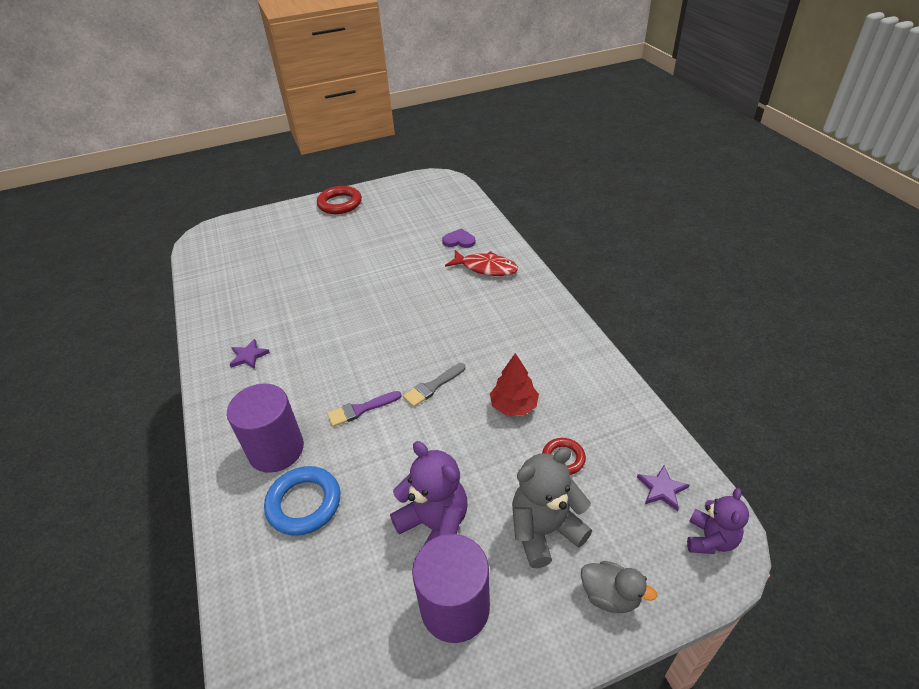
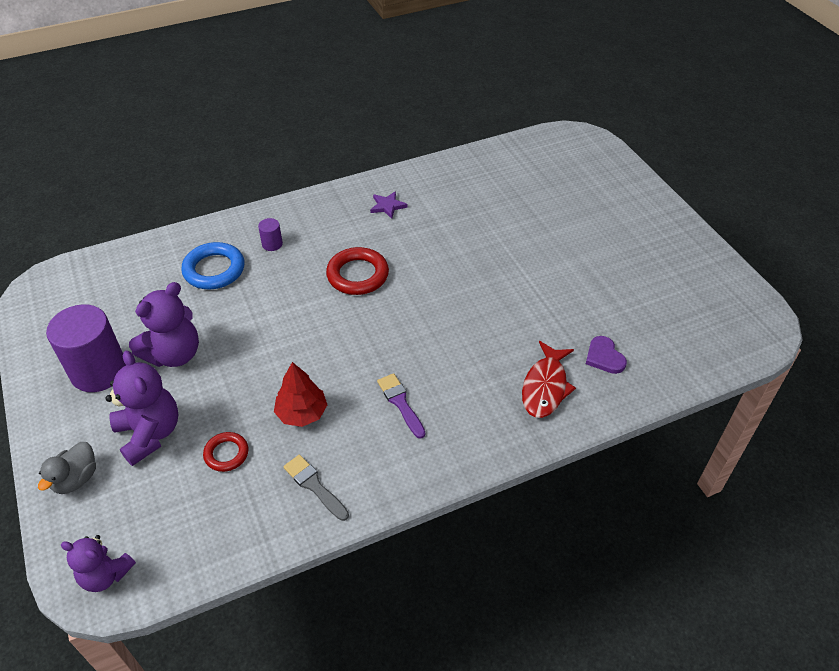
camera: 85 degrees right, 5 degrees up
purple cylinder [227,384,304,473] -> purple cylinder [258,218,283,251], size x0.43
red ring [317,186,362,214] -> red ring moved to [326,247,389,295]
purple brush [327,391,401,427] -> purple brush moved to [377,373,425,439]
grey brush [403,363,466,407] -> grey brush moved to [283,455,349,521]
purple heart [442,228,475,248] -> purple heart turned 150 degrees clockwise [586,336,627,374]
grey teddy bear [512,448,592,568] -> purple teddy bear [106,350,179,466]
purple star [637,465,689,511] -> none

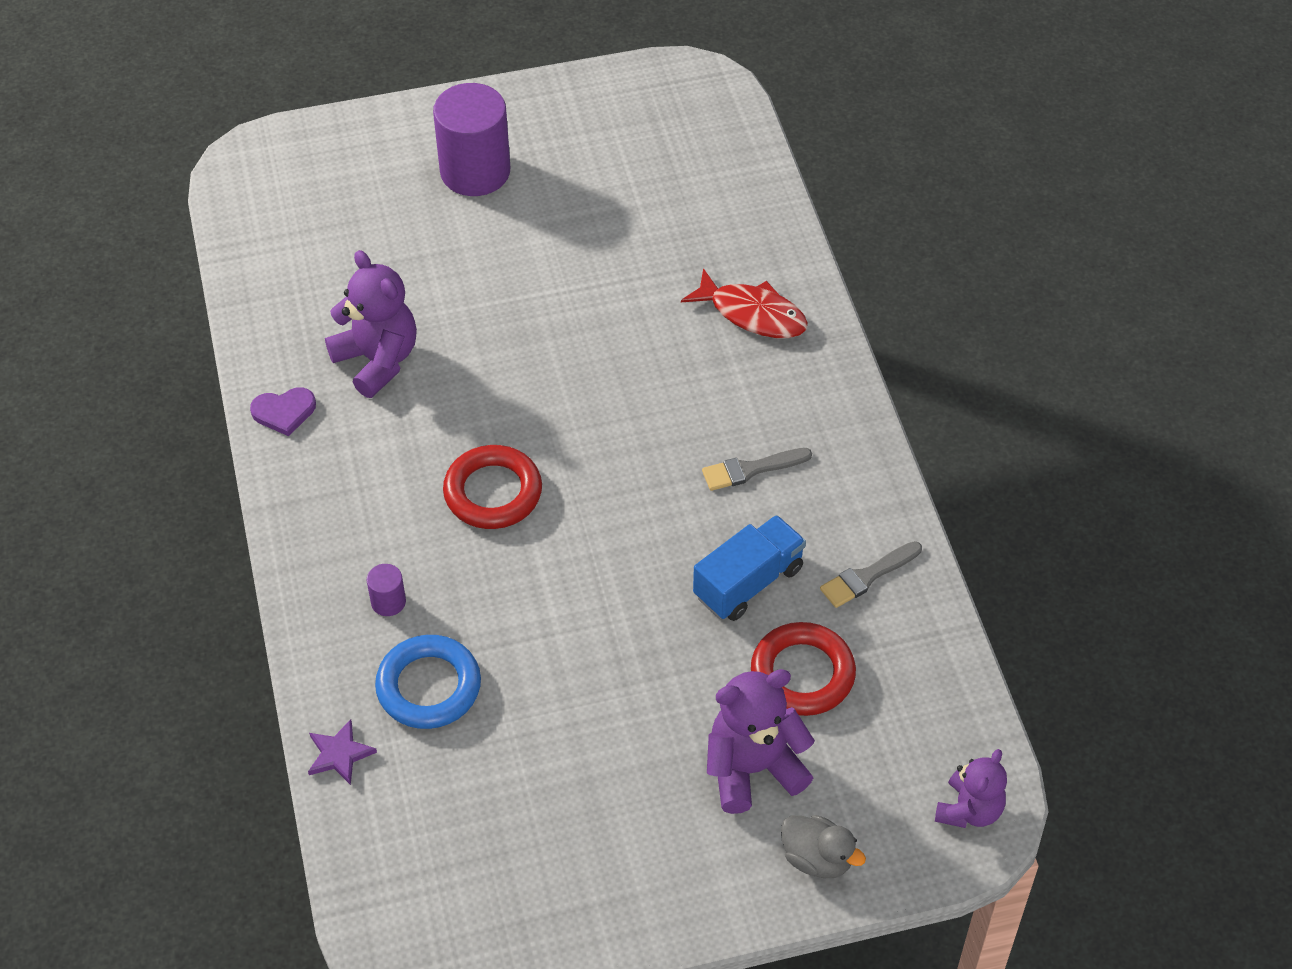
camera: 80 degrees left, 5 degrees up
purple cylinder [46,304,126,392] -> purple cylinder moved to [433,83,510,196]
purple teddy bear [129,282,199,367] -> purple teddy bear moved to [325,250,417,398]
red ring [203,432,248,472] -> red ring [751,622,856,716], size x1.68
red tree [274,362,327,427] -> blue truck [693,515,806,621]
purple star [370,191,408,219] -> purple star moved to [308,719,377,785]
purple brush [377,373,425,439] -> grey brush [702,448,812,491]
purple heart [586,336,627,374] -> purple heart moved to [250,387,316,436]

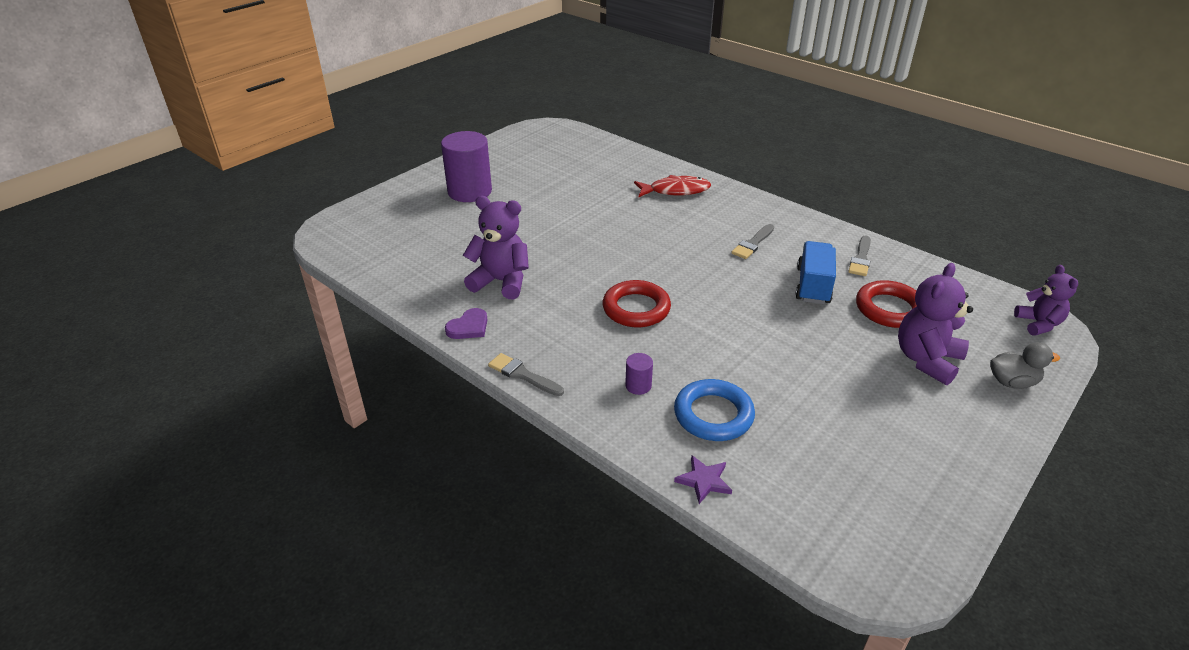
camera: 35 degrees left, 15 degrees down
none -> grey brush [488,353,564,396]

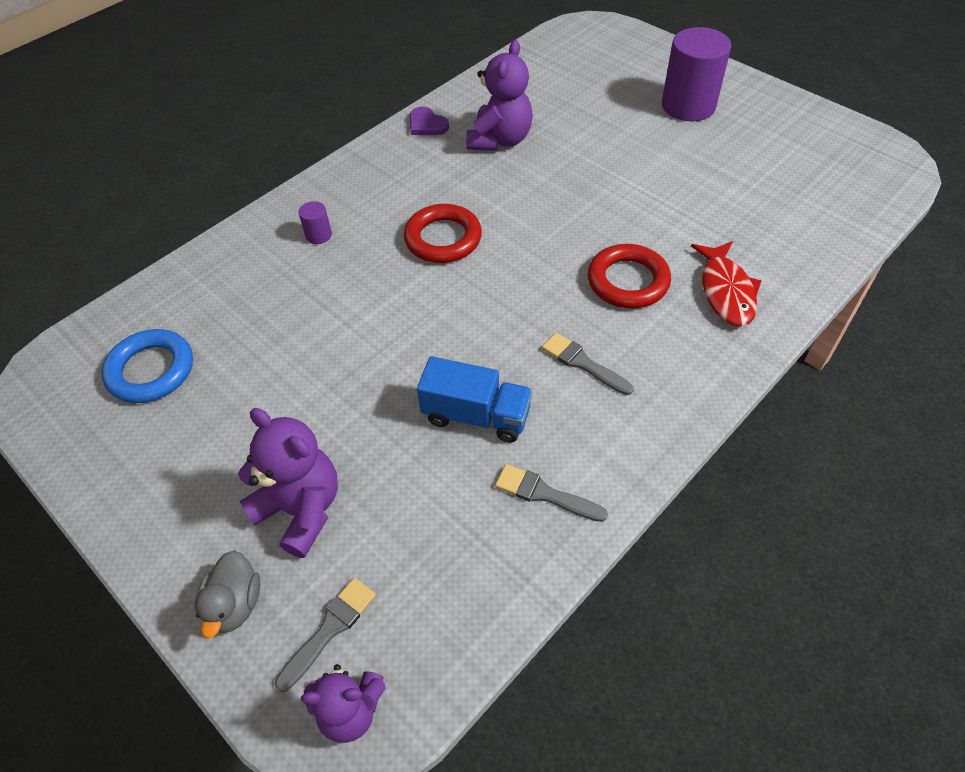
camera: 95 degrees right, 15 degrees up
grey brush [488,353,564,396] -> grey brush moved to [275,578,376,692]
blue ring [674,379,755,441] -> blue ring moved to [101,329,193,403]
purple star [674,455,732,504] -> none
red ring [856,280,917,328] -> red ring moved to [588,244,671,309]

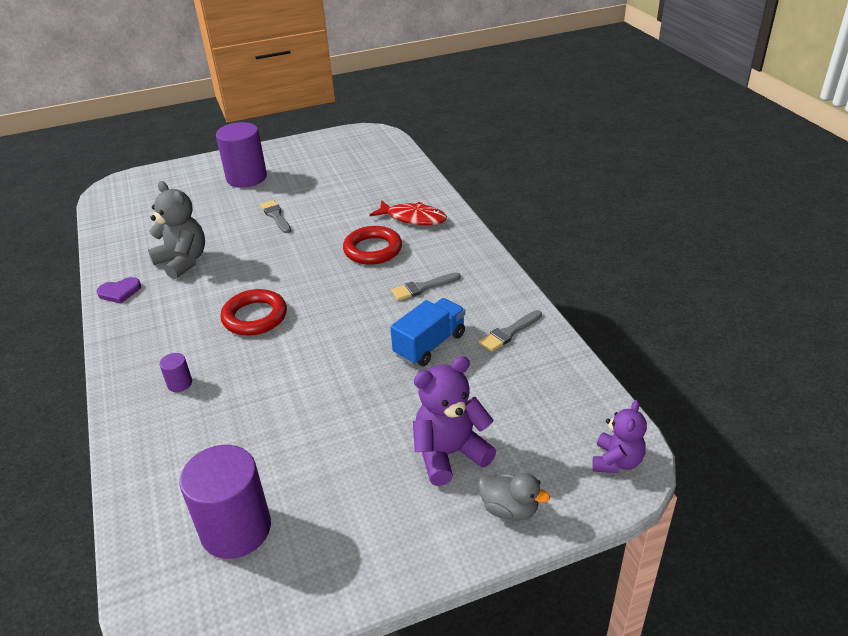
camera: 65 degrees left, 15 degrees down
blue ring [101,329,193,403] -> purple cylinder [179,445,271,559]
grey brush [275,578,376,692] -> grey brush moved to [260,200,291,233]
purple teddy bear [466,40,533,151] -> grey teddy bear [148,181,205,279]

